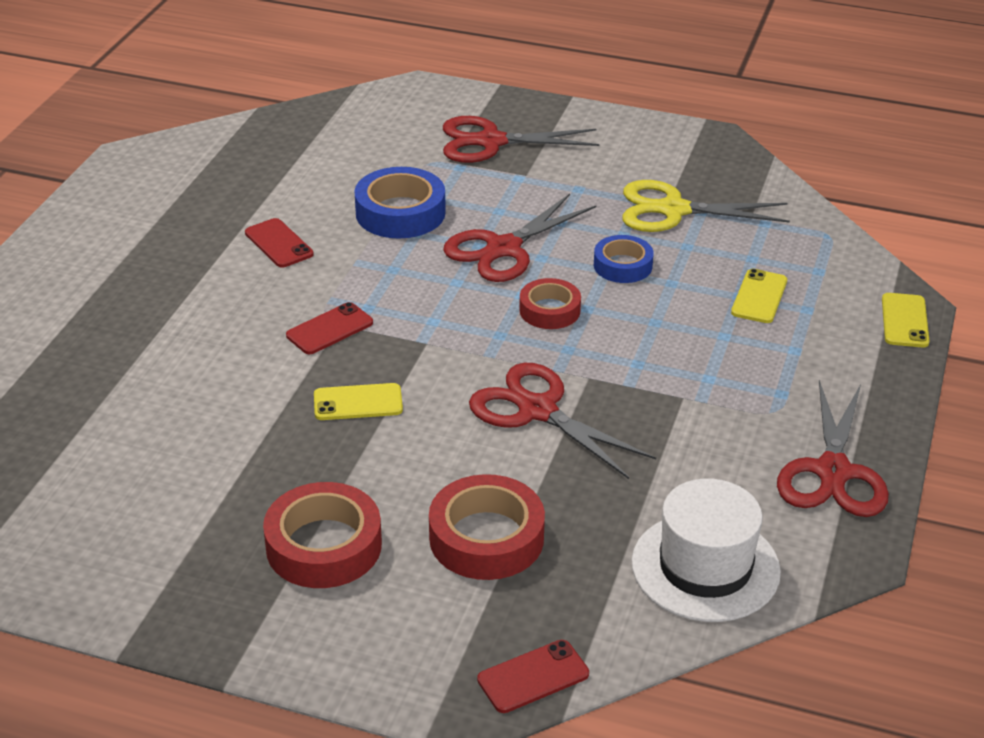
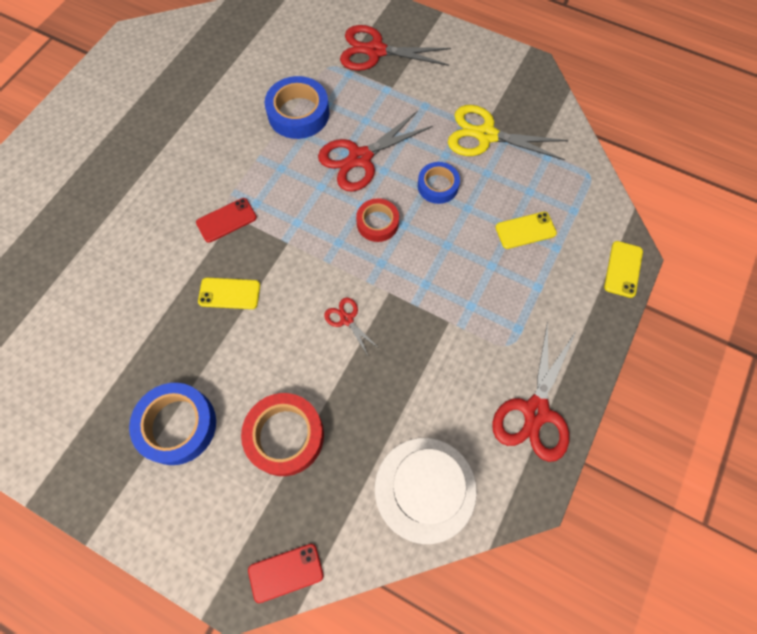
camera: 10 degrees right, 30 degrees up
red phone [245,218,313,268] -> none
red tape [263,482,382,588] -> blue tape [129,383,216,465]
red scissors [469,363,656,479] -> red scissors [324,298,380,356], size x0.49
yellow phone [731,269,787,323] -> yellow phone turned 45 degrees clockwise [495,212,557,249]

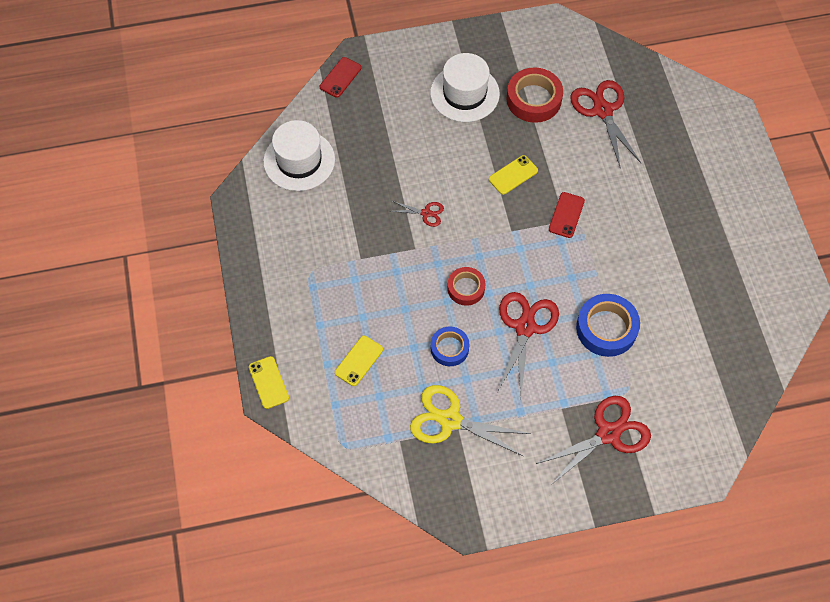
camera: 140 degrees right, 5 degrees down
blue tape [129,383,216,465] -> white hat [430,53,500,122]
red tape [241,393,324,476] -> red tape moved to [506,67,563,123]
yellow scissors [448,105,568,160] -> yellow scissors turned 135 degrees counterclockwise [410,385,531,456]
red scissors [492,321,576,462] -> red scissors moved to [570,80,641,169]

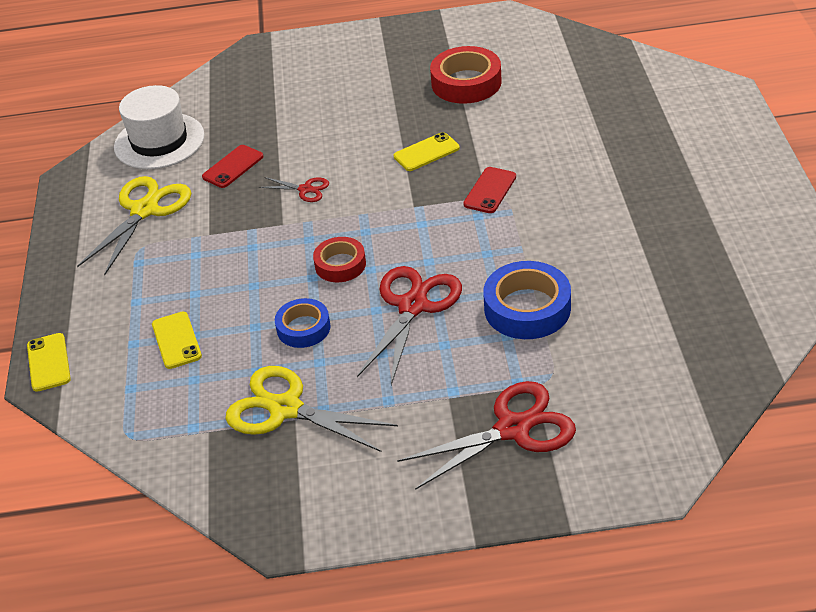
camera: 10 degrees right, 20 degrees down
red phone [320,57,361,98] -> red phone moved to [202,145,263,188]
yellow phone [335,336,383,386] -> yellow phone turned 60 degrees counterclockwise [152,312,202,369]
white hat [430,53,500,122] -> none
red scissors [570,80,641,169] -> none
none -> yellow scissors [77,176,191,275]

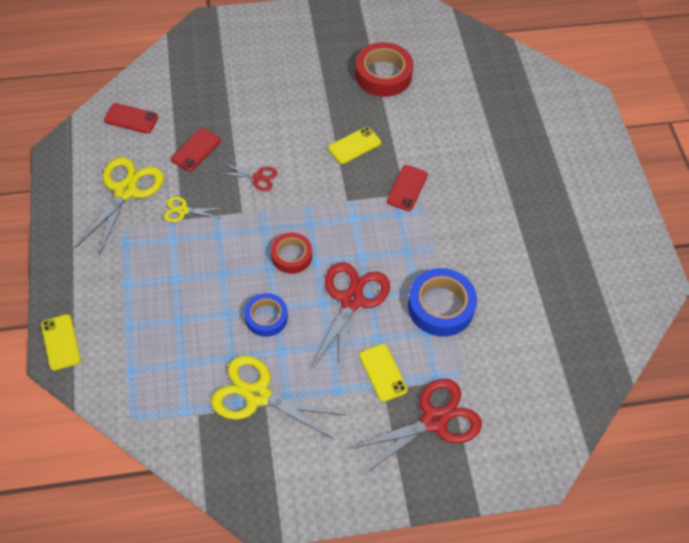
camera: 10 degrees left, 15 degrees up
white hat [114,85,205,169] -> red phone [104,103,158,134]
yellow phone [152,312,202,369] -> yellow phone moved to [359,344,408,402]
none -> yellow scissors [164,196,223,222]

